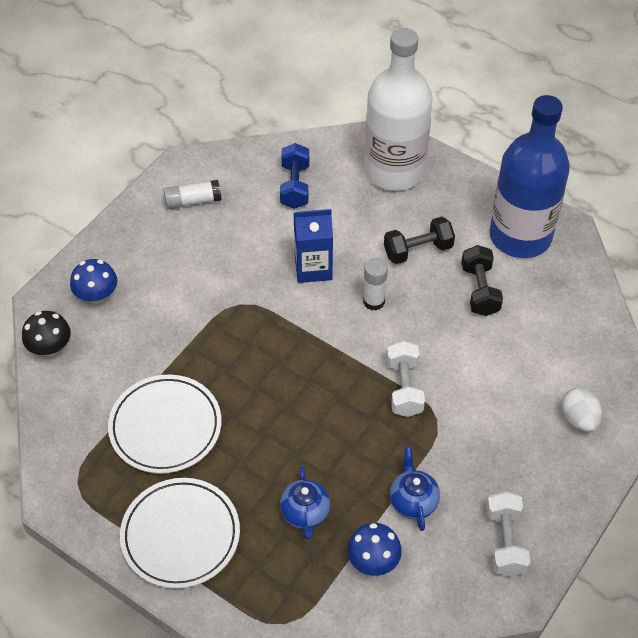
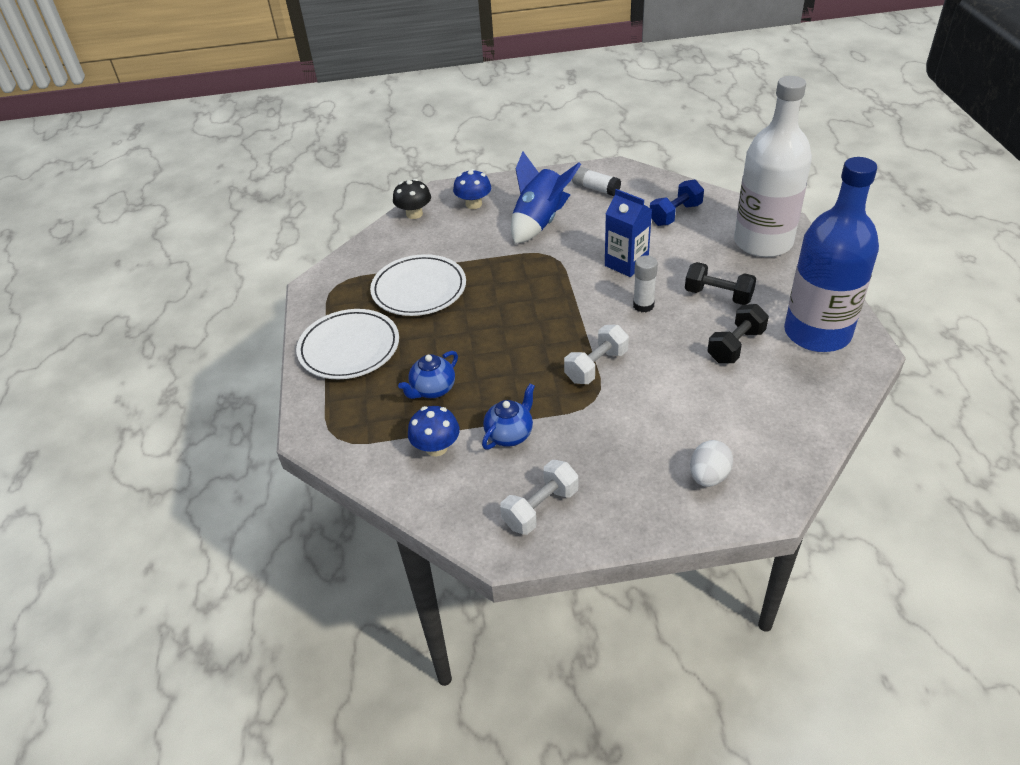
camera: 50 degrees right, 10 degrees down
none -> blue rocket [511,152,581,244]

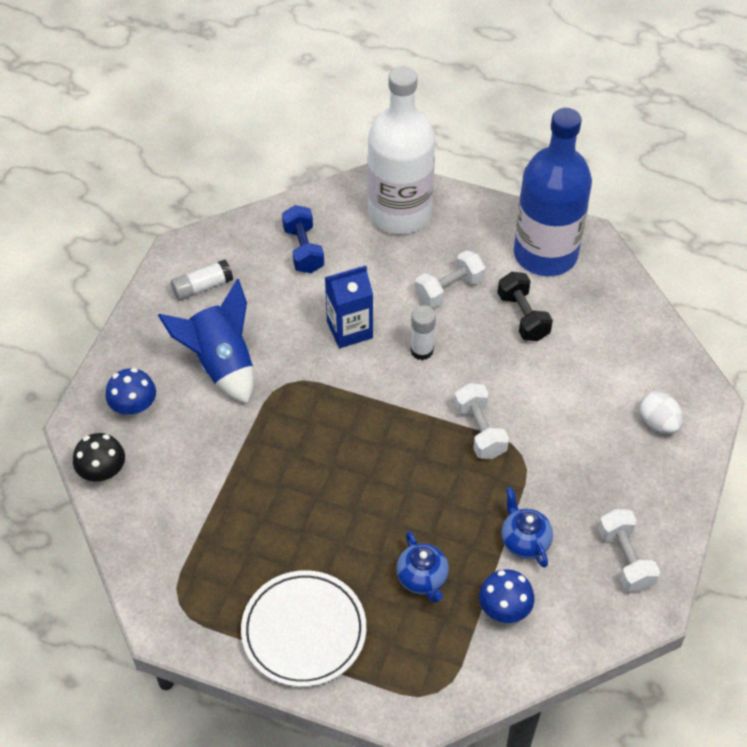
camera: 65 degrees left, 10 degrees up
white plate [370,254,466,316] -> none
black dumbbell [685,262,756,305] -> white dumbbell [415,250,486,308]

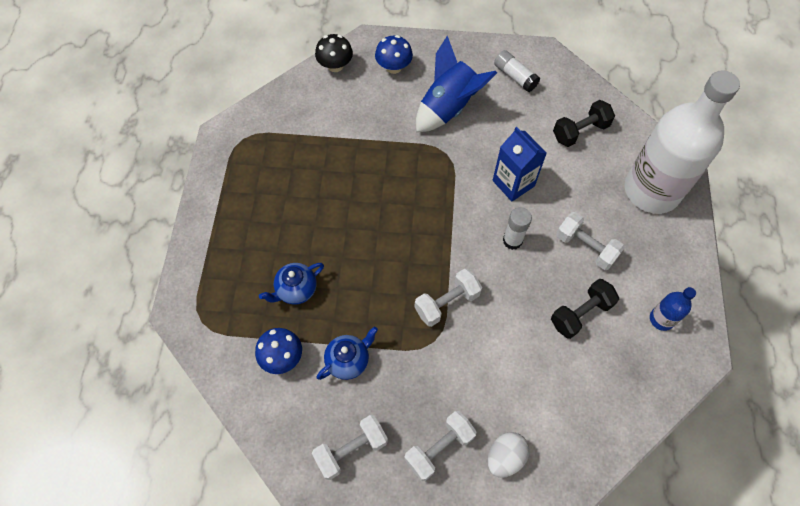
camera: 75 degrees right, 10 degrees up
white plate [241,570,366,687] -> none
blue dumbbell [282,205,324,273] -> black dumbbell [553,100,615,147]
blue bottle [514,108,592,276] -> blue bottle [650,287,696,331], size x0.40
none -> white dumbbell [404,411,476,481]

